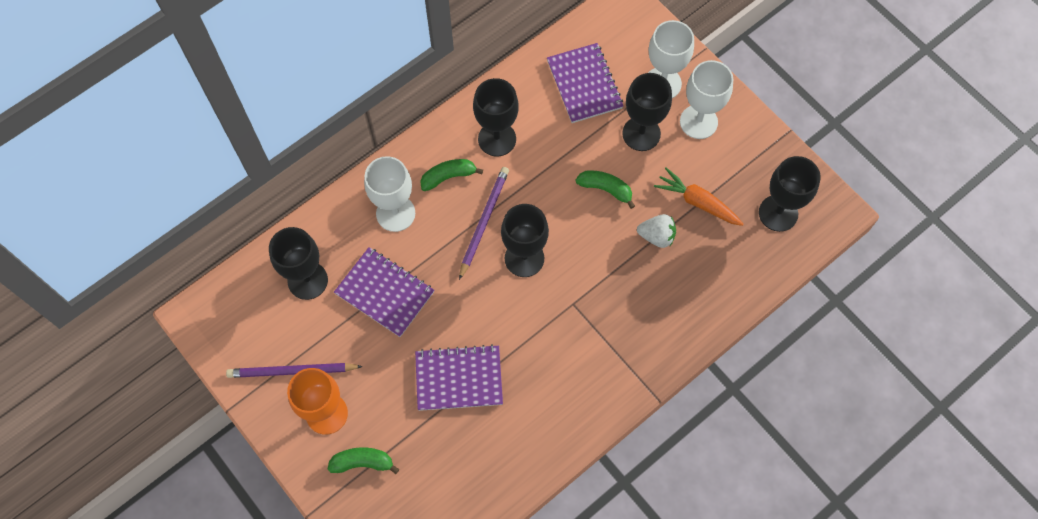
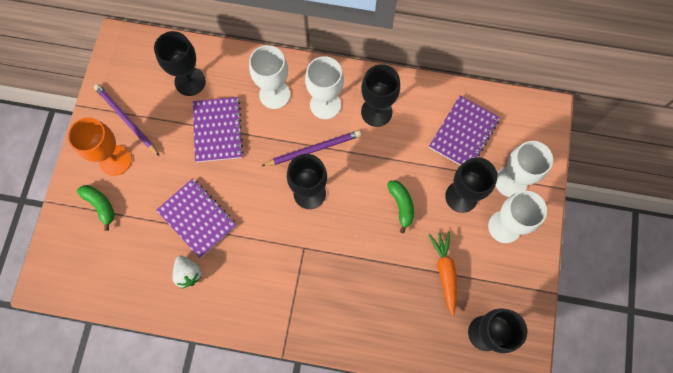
camera: 50 degrees right, 5 degrees up
green banana [420,159,483,191] -> white goblet [305,56,344,119]
white strawberry [637,214,676,248] -> white strawberry moved to [172,256,202,288]

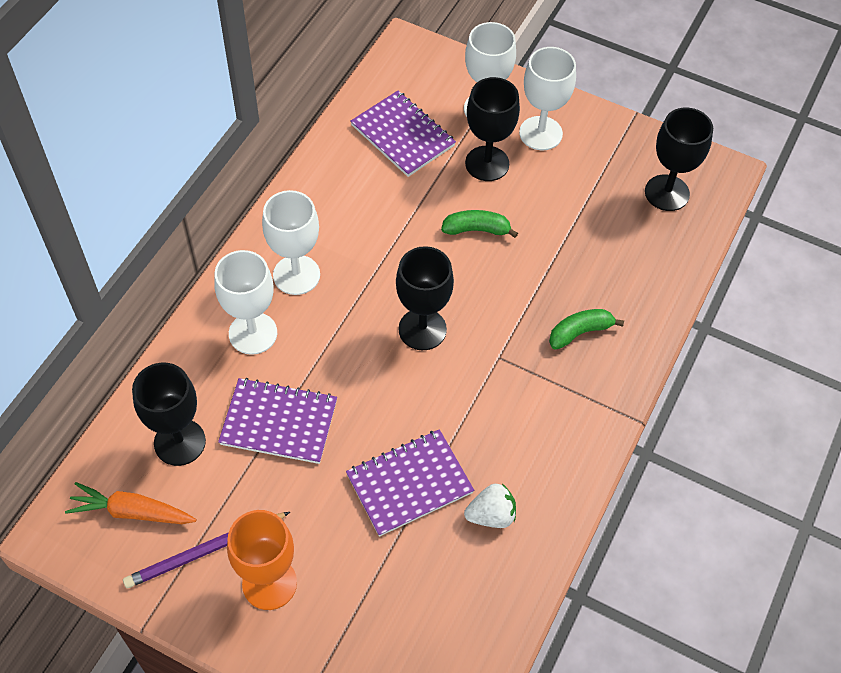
camera: 75 degrees left, 15 degrees down
green banana [77,185,115,231] -> green banana moved to [549,309,624,350]
purple pencil [262,130,361,166] -> none
black goblet [361,64,400,127] -> none
orange carrot [428,231,457,316] -> orange carrot moved to [65,482,197,524]

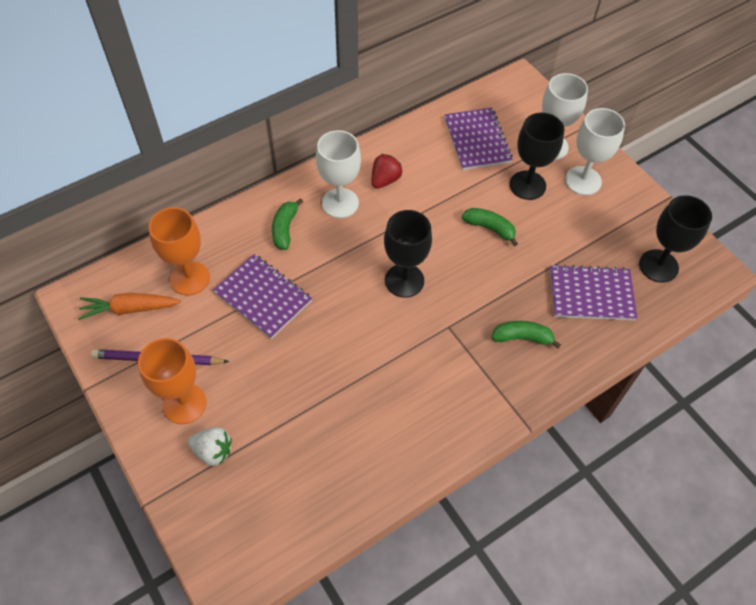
camera: 30 degrees right, 0 degrees up
orange carrot [65,482,197,524] -> orange carrot turned 45 degrees counterclockwise [78,293,181,320]
black goblet [132,363,206,466] -> orange goblet [149,207,210,296]
white goblet [214,250,277,355] -> green banana [272,198,303,250]
purple notebook [346,429,474,537] -> purple notebook moved to [550,264,637,320]
white strawberry [464,484,516,528] -> white strawberry moved to [188,427,232,466]
none -> red strawberry [372,154,402,189]

